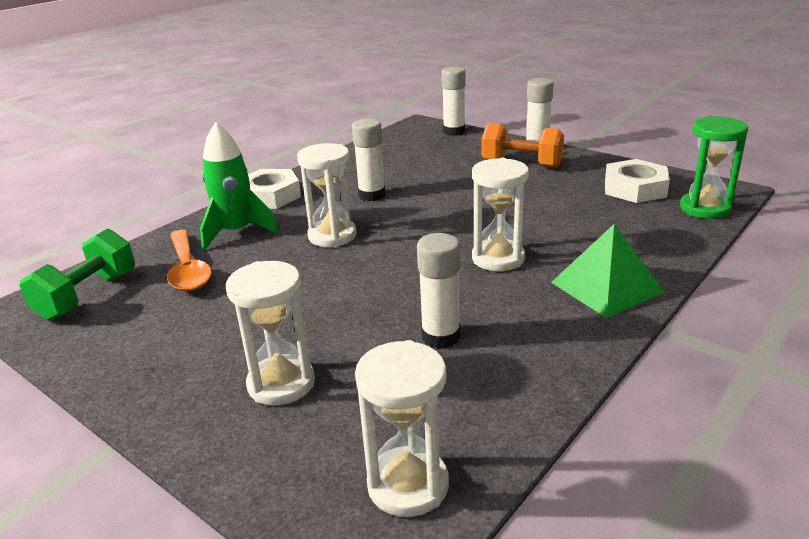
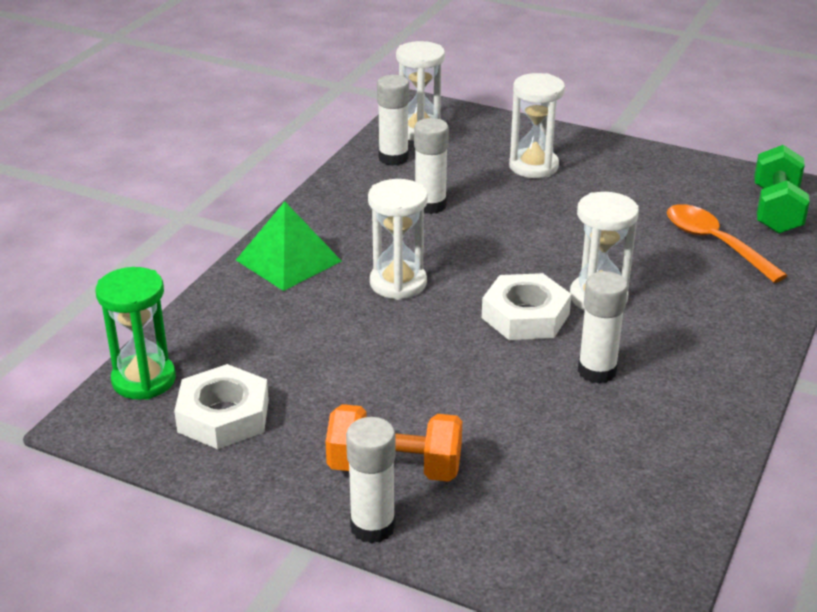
camera: 165 degrees right, 5 degrees up
green rocket [200,122,279,251] -> none
white nut [248,169,301,209] -> white nut moved to [482,273,571,340]
white glue stick [441,67,466,136] -> white glue stick moved to [377,75,409,166]

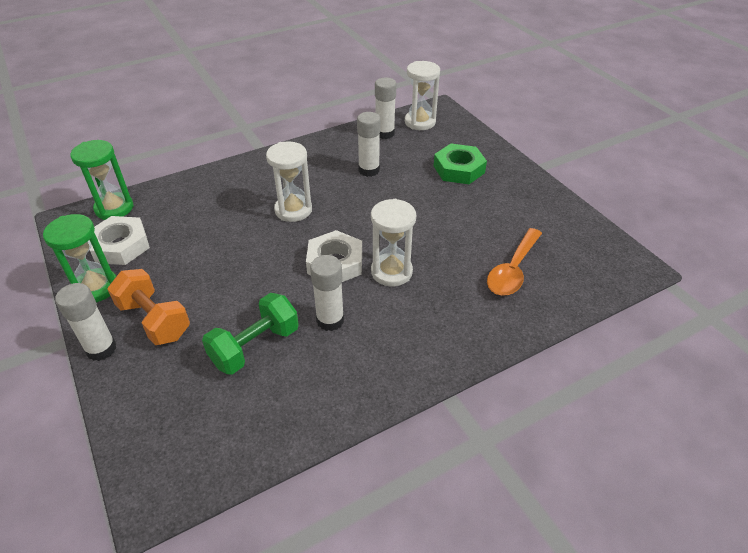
camera: 35 degrees right, 10 degrees up
green pyramid [236,202,341,291] -> none
white hourglass [509,73,565,178] -> green nut [434,144,487,184]
orange spoon [667,204,788,283] -> orange spoon turned 150 degrees counterclockwise [487,228,542,296]
green dumbbell [754,145,810,234] -> green dumbbell moved to [202,293,299,375]
none -> green hourglass [43,214,116,302]

